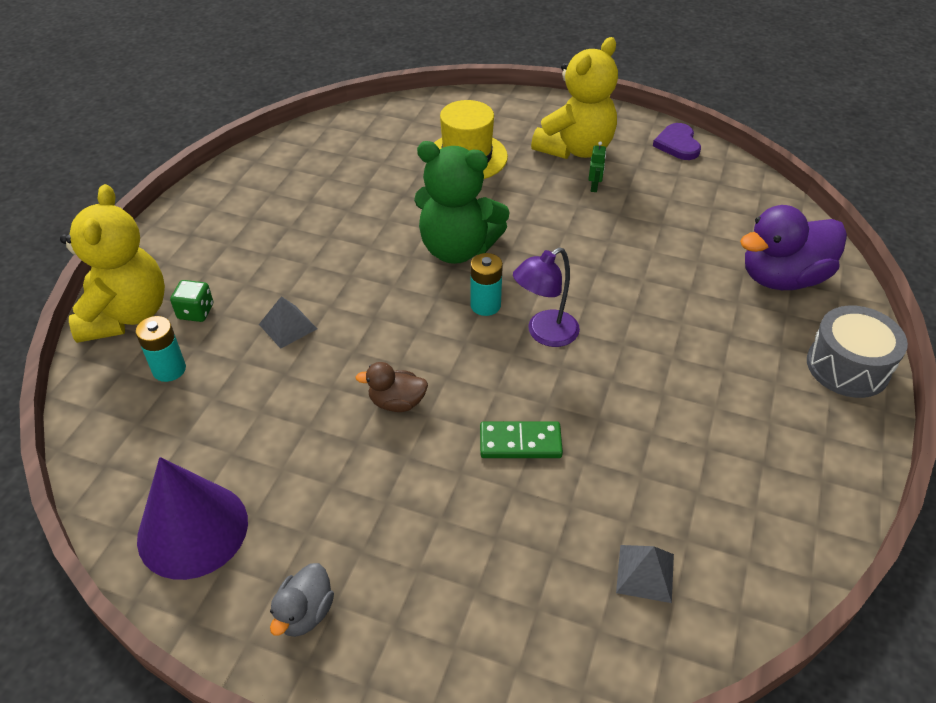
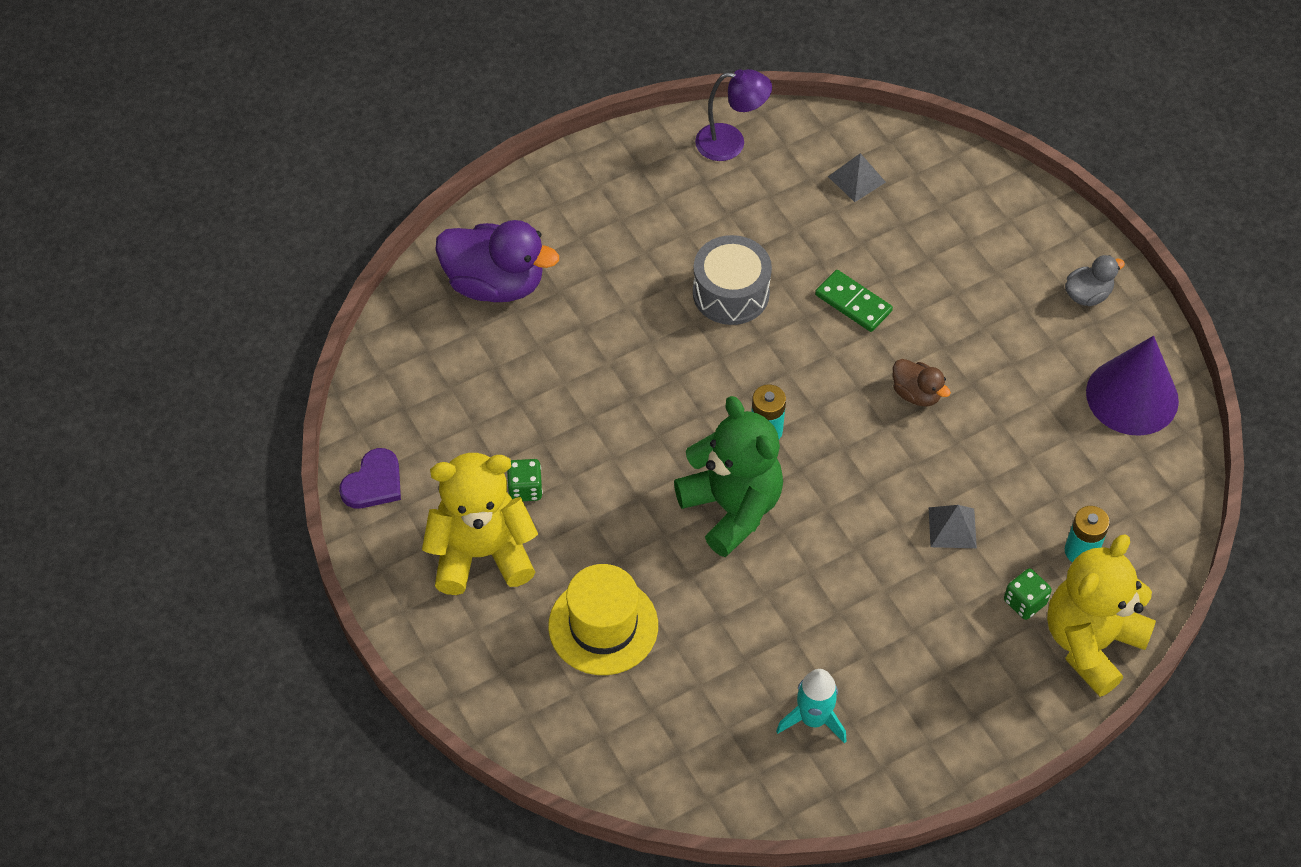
camera: 140 degrees left, 10 degrees up
purple lamp [513,247,580,347] -> purple lamp moved to [695,69,772,161]
green robot [589,141,606,192] -> green dice [507,459,543,501]
grey drum [807,305,908,398] -> grey drum moved to [693,235,772,325]
none -> turquoise rocket [776,669,846,744]

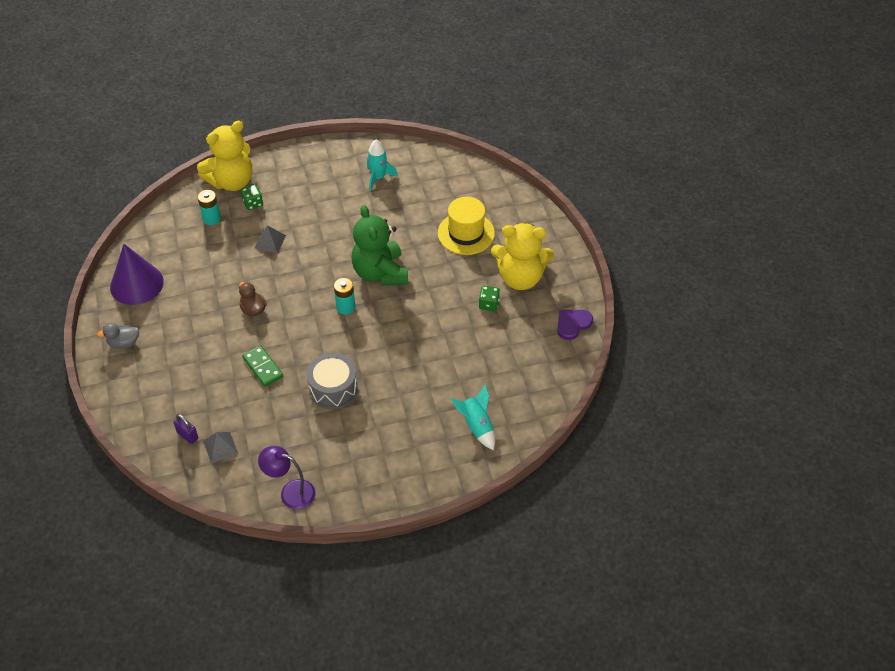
camera: 165 degrees left, 5 degrees down
purple duck [436,220,559,302] -> turquoise rocket [451,385,495,450]
none -> purple padlock [174,414,198,444]

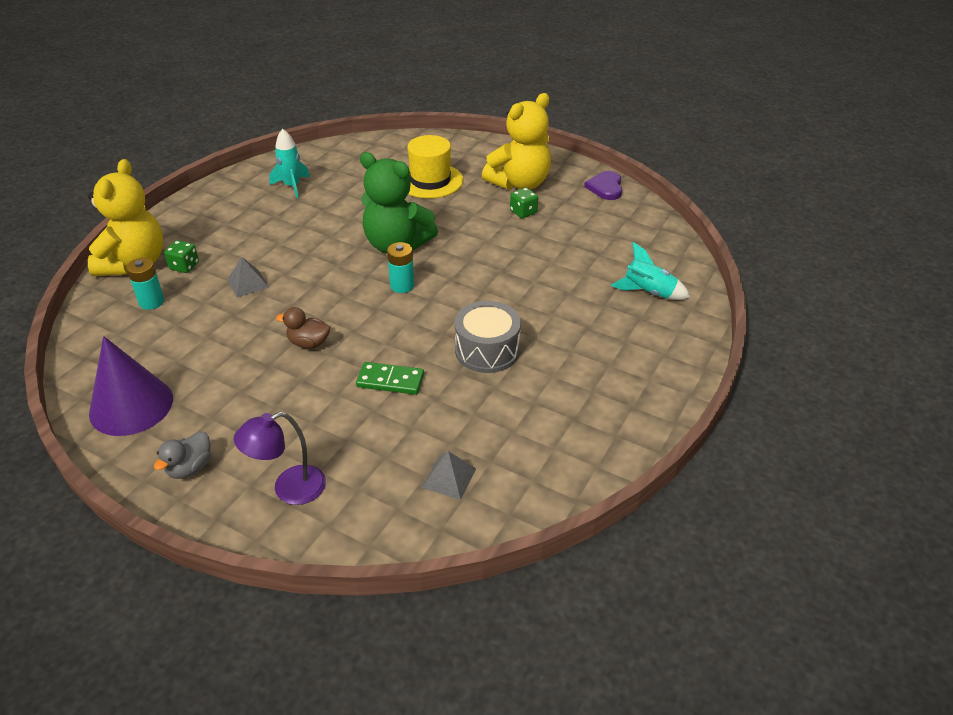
camera: 45 degrees left, 10 degrees down
purple padlock [174,414,198,444] -> none
purple lamp [258,446,315,510] -> purple lamp moved to [234,412,326,505]

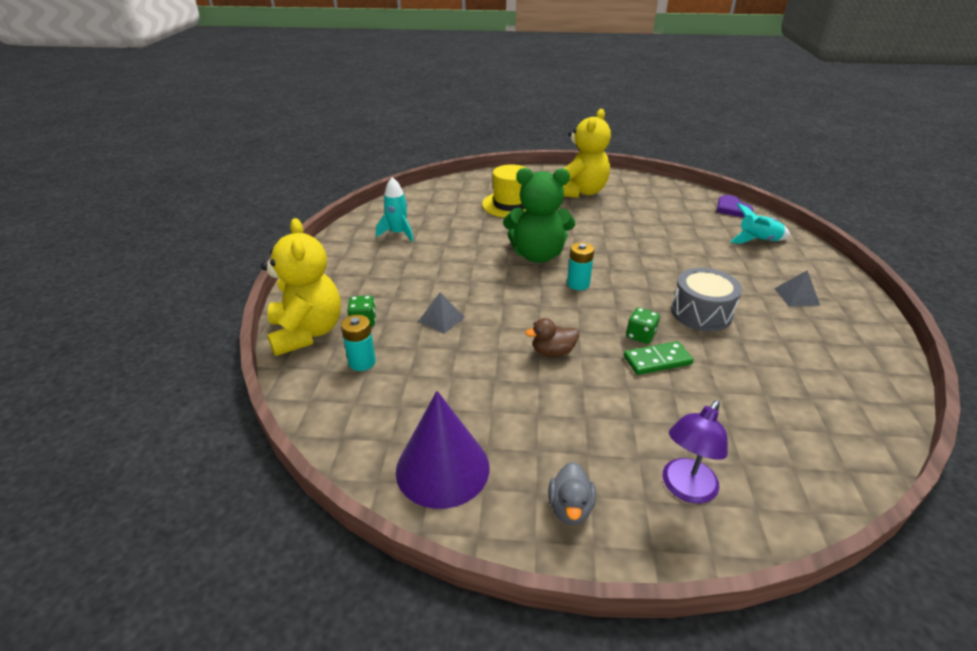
camera: 25 degrees left, 5 degrees down
grey pyramid [421,451,476,500] -> grey pyramid moved to [774,270,820,307]
green dice [510,187,538,218] -> green dice moved to [626,307,660,344]
purple heart [584,171,622,200] -> purple heart moved to [717,195,754,217]

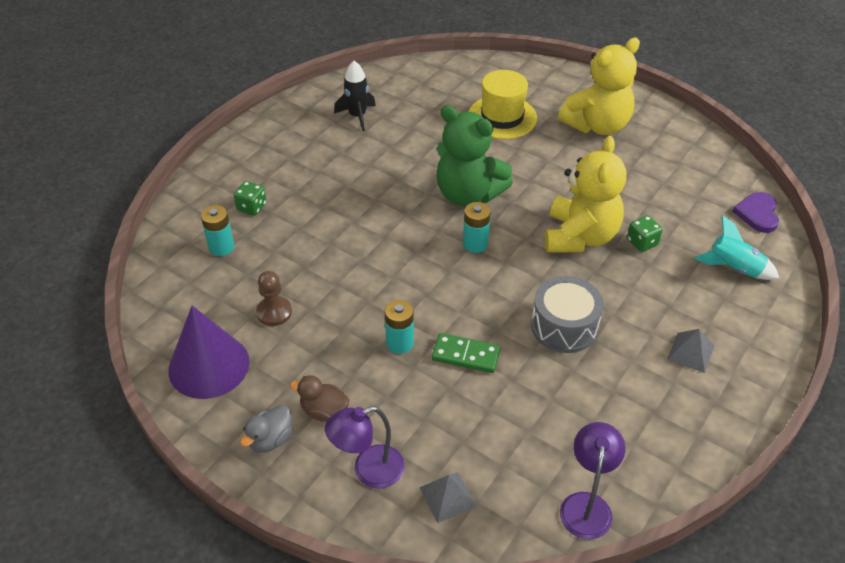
camera: 30 degrees right, 10 degrees up
yellow teddy bear [261,218,341,356] -> yellow teddy bear moved to [545,136,627,252]
turquoise rocket [376,177,414,242] -> black rocket [334,61,376,131]
grey pyramid [418,292,465,334] -> grey pyramid moved to [420,472,477,523]
brown duck [525,318,579,357] -> brown duck moved to [290,375,349,422]
green dice [626,307,660,344] -> green dice moved to [627,215,663,252]
none -> brown pawn [256,271,292,326]
none -> turquoise battery [385,300,414,354]
none -> purple lamp [560,422,625,540]

